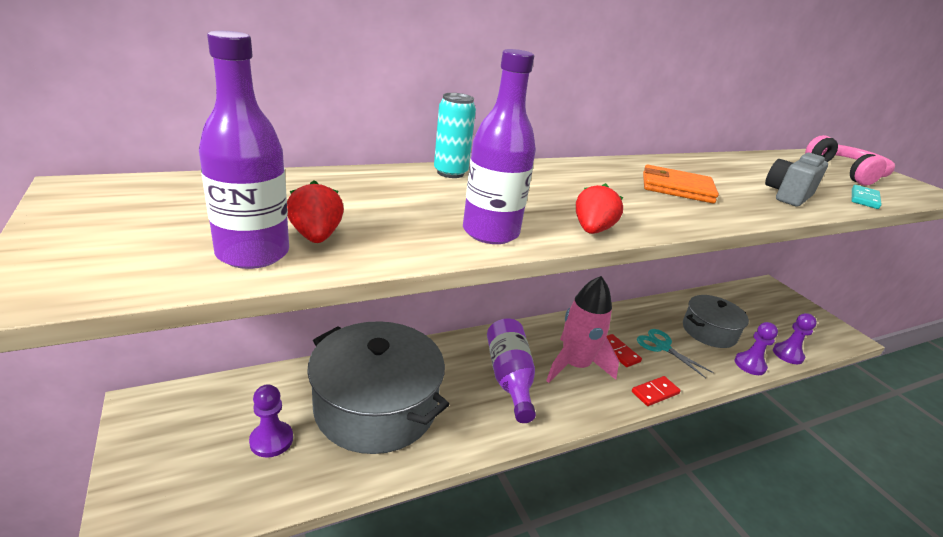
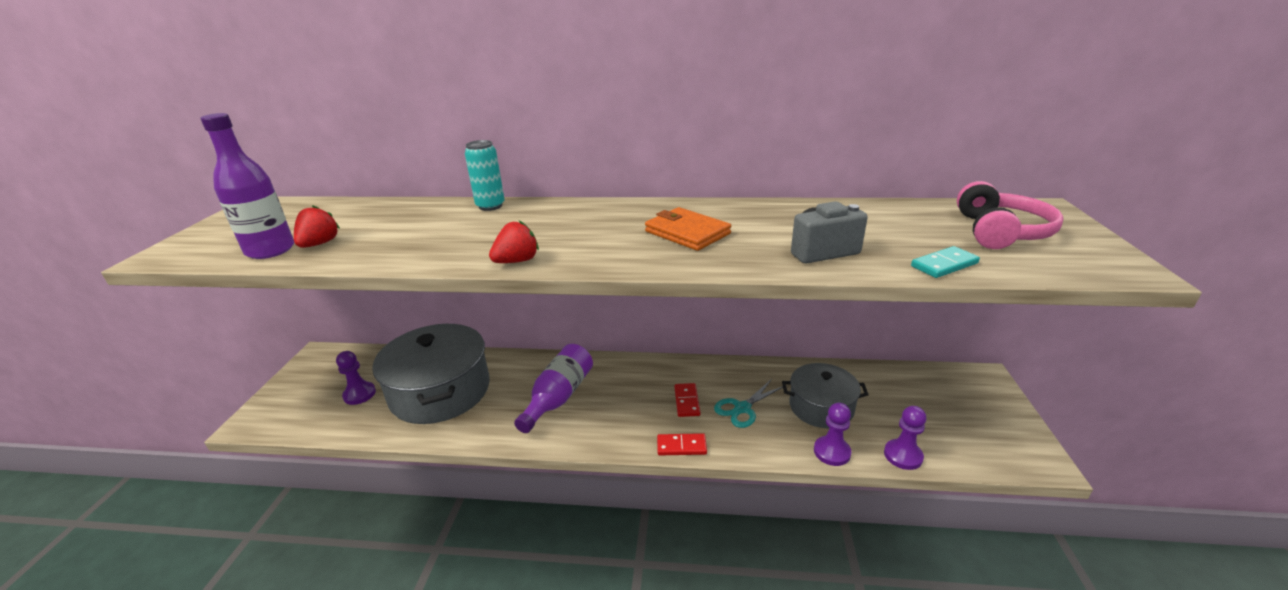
camera: 35 degrees right, 0 degrees up
purple bottle [463,49,536,244] -> none
pink rocket [546,276,619,383] -> none
turquoise scissors [637,329,714,378] -> turquoise scissors turned 120 degrees counterclockwise [714,379,783,428]

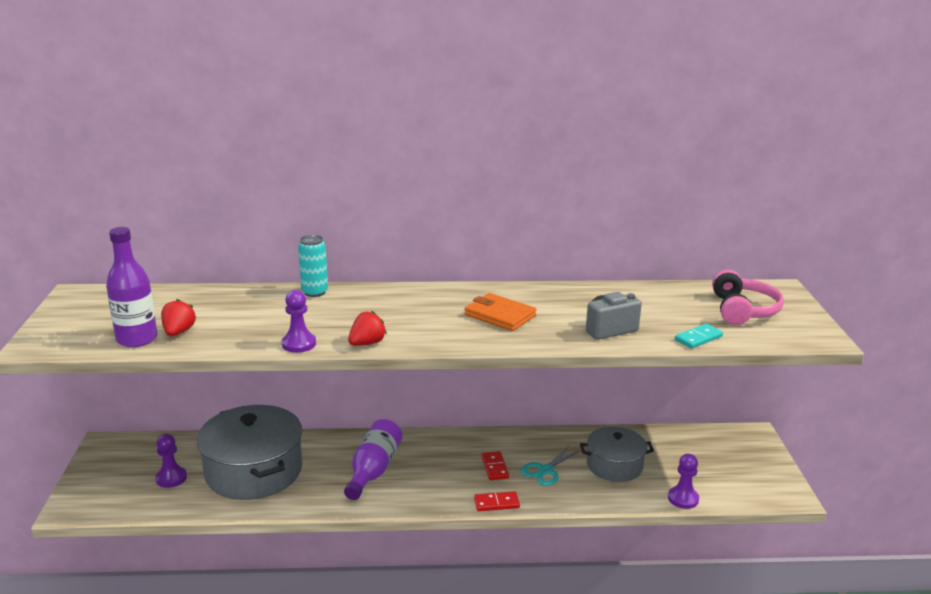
camera: 10 degrees left, 5 degrees down
purple pawn [814,403,851,466] -> purple pawn moved to [282,290,316,353]

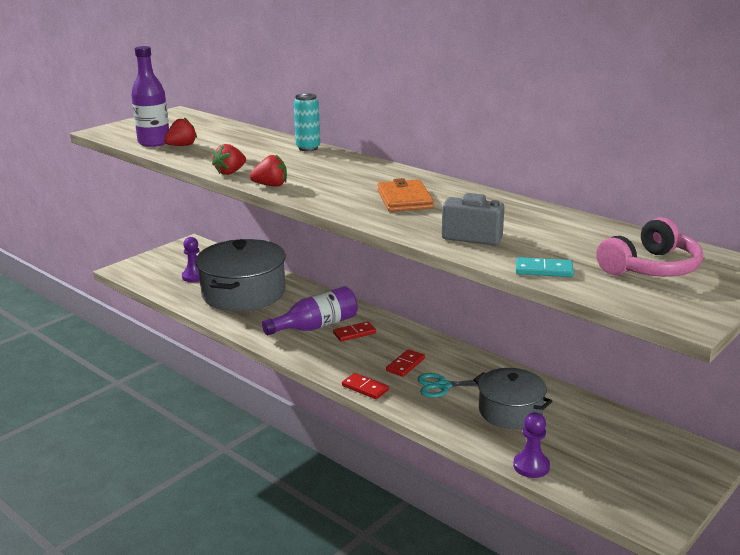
camera: 45 degrees right, 0 degrees up
purple pawn [282,290,316,353] -> red strawberry [212,144,246,175]
none -> red domino [333,321,376,342]

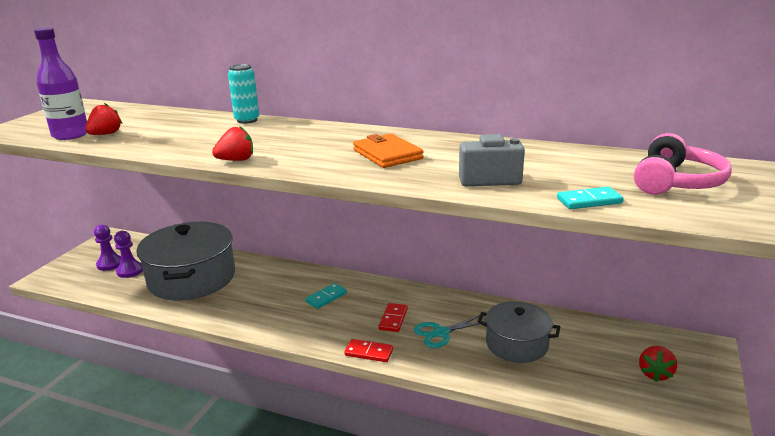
camera: 20 degrees left, 0 degrees up
red strawberry [212,144,246,175] -> red strawberry moved to [639,346,677,382]
purple bottle [262,286,358,335] -> none
red domino [333,321,376,342] -> turquoise domino [305,283,347,309]
purple pawn [513,412,550,478] -> purple pawn moved to [94,225,121,271]

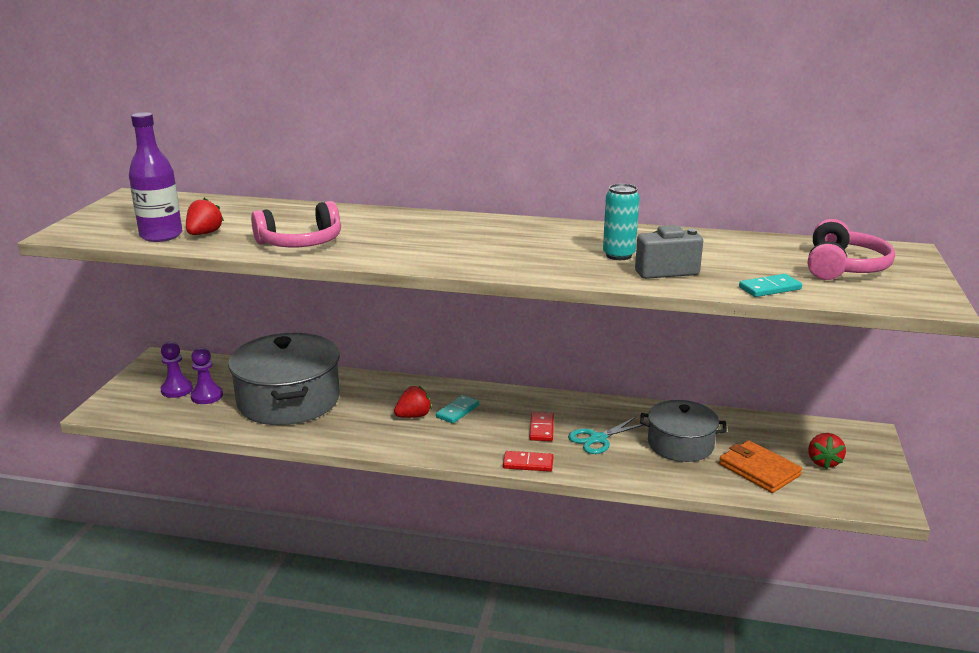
camera: 10 degrees left, 0 degrees up
red strawberry [212,126,253,161] -> red strawberry moved to [394,386,432,418]
turquoise can [228,64,259,124] -> turquoise can moved to [603,184,640,260]
orange wallet [353,133,424,168] -> orange wallet moved to [719,440,802,493]
none -> pink headphones [251,201,341,247]

